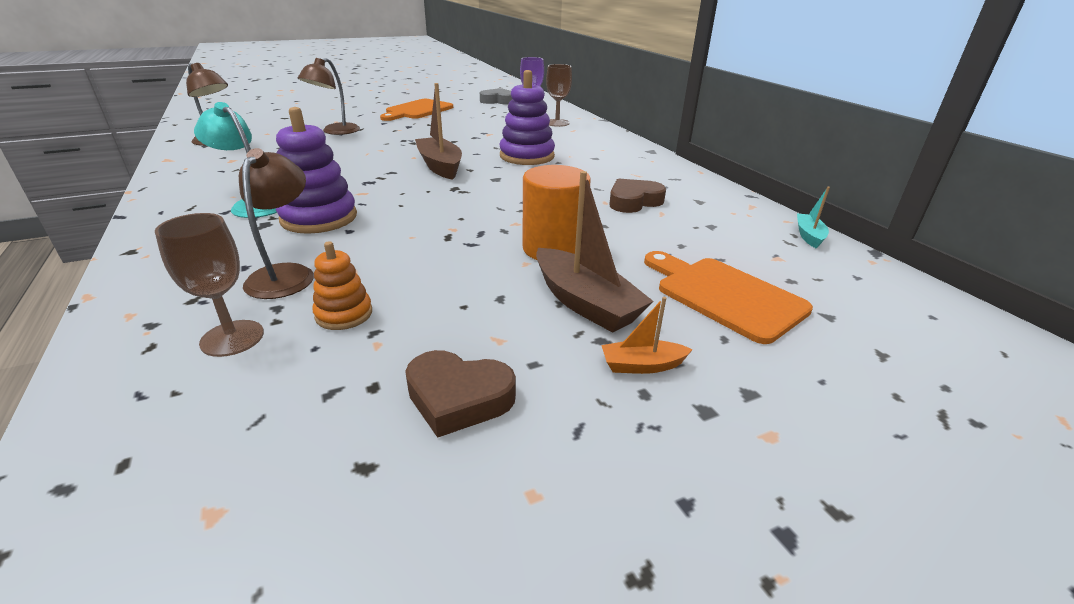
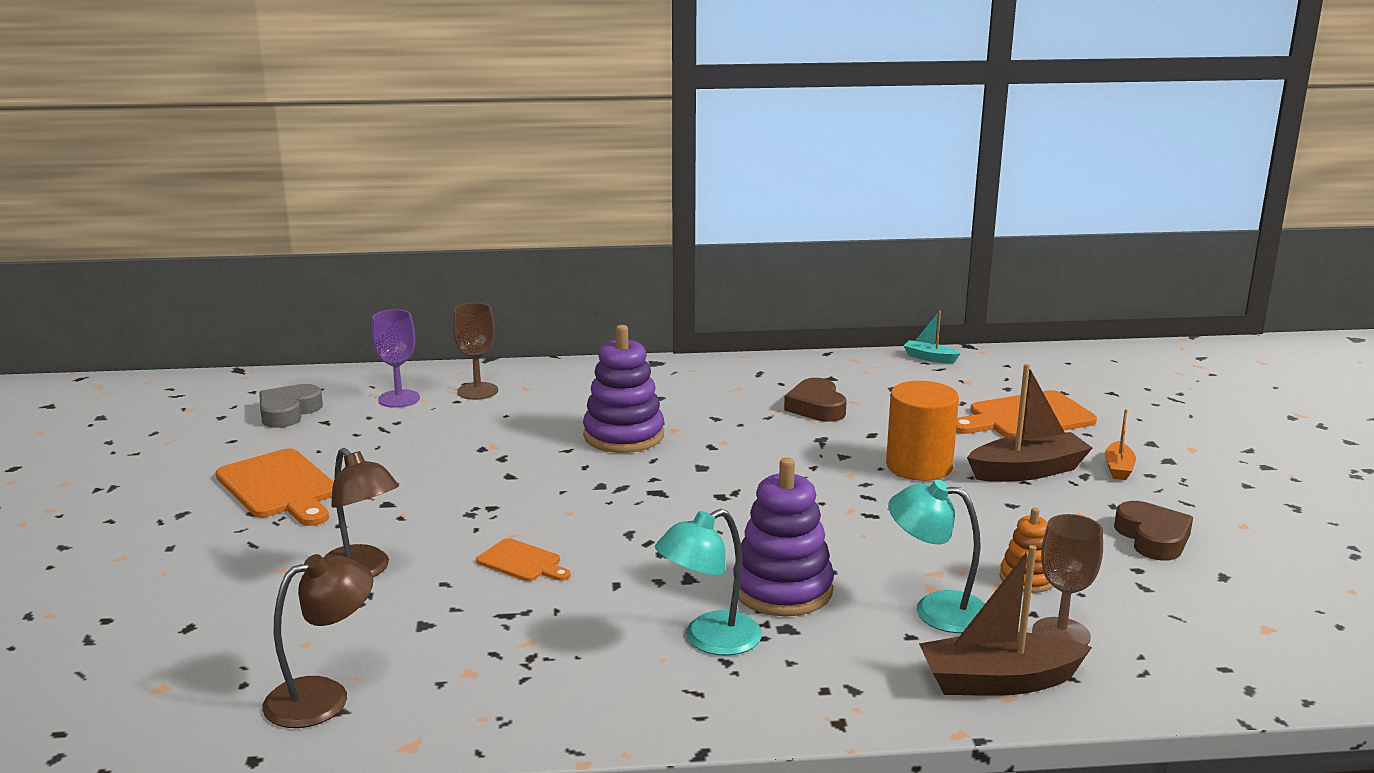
camera: 70 degrees left, 10 degrees down
brown lamp [239,148,314,299] -> turquoise lamp [888,480,985,633]
brown heart [405,350,516,438] -> brown heart turned 45 degrees counterclockwise [1114,501,1193,560]
brown boat [415,83,462,180] -> brown boat moved to [919,545,1092,696]
none -> orange cutting board [476,538,570,581]

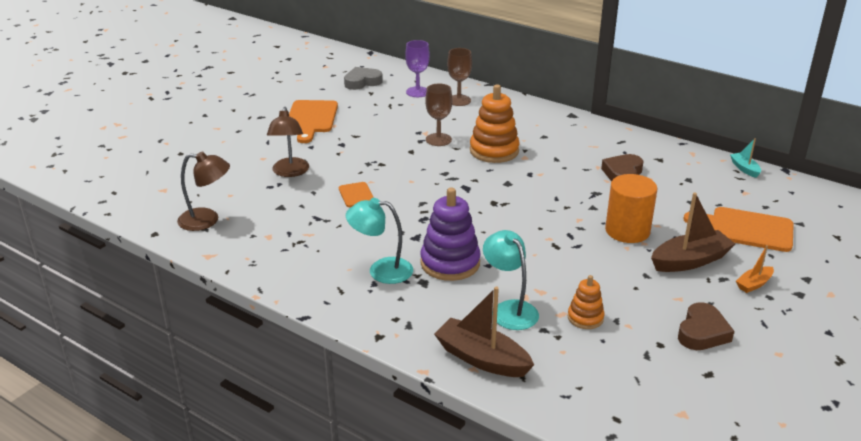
camera: 40 degrees right, 10 degrees up
purple stacking toy [583,325,664,453] -> orange stacking toy [470,84,520,163]
brown boat [967,364,1092,482] -> brown boat turned 45 degrees counterclockwise [651,192,735,272]
brown goblet [1032,514,1103,645] -> brown goblet moved to [425,83,452,146]

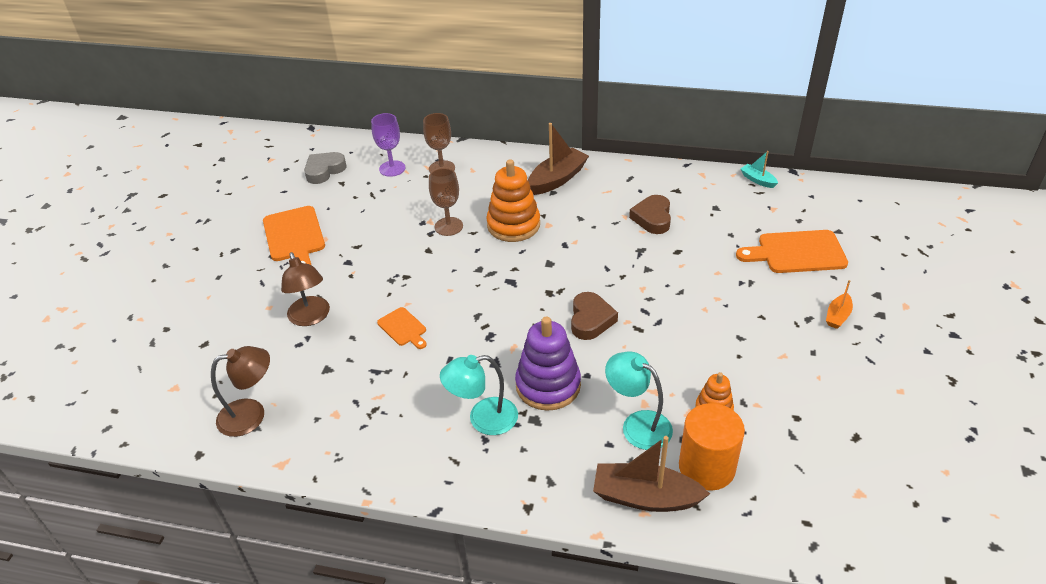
camera: 20 degrees left, 10 degrees up
orange cylinder [605,174,657,243] -> orange cylinder moved to [679,403,745,491]
brown boat [651,192,735,272] -> brown boat moved to [528,123,589,195]
brown heart [678,302,734,350] -> brown heart moved to [571,292,618,340]

